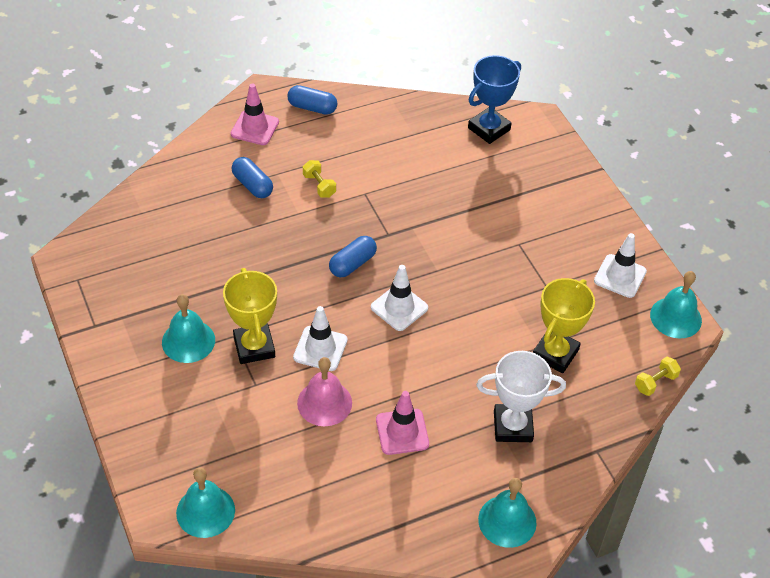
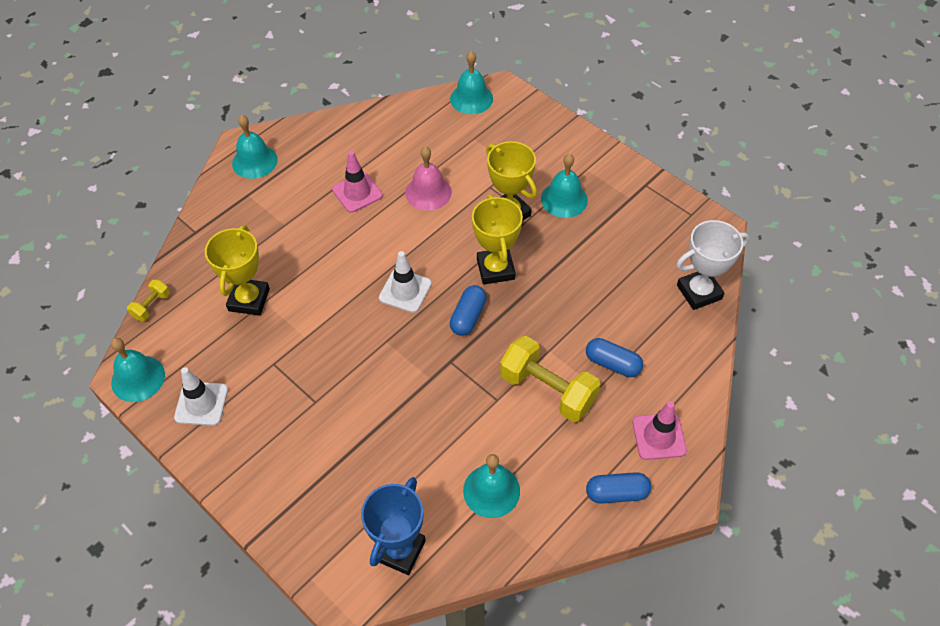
camera: 160 degrees right, 5 degrees up
white traffic cone [293,306,348,371] -> none
yellow dumbbell [303,160,336,198] -> yellow dumbbell [500,336,600,422], size x2.10
white trophy [476,351,566,442] -> white trophy moved to [676,220,749,310]
none -> turquoise bell [463,454,520,518]
none -> yellow trophy [472,195,523,285]

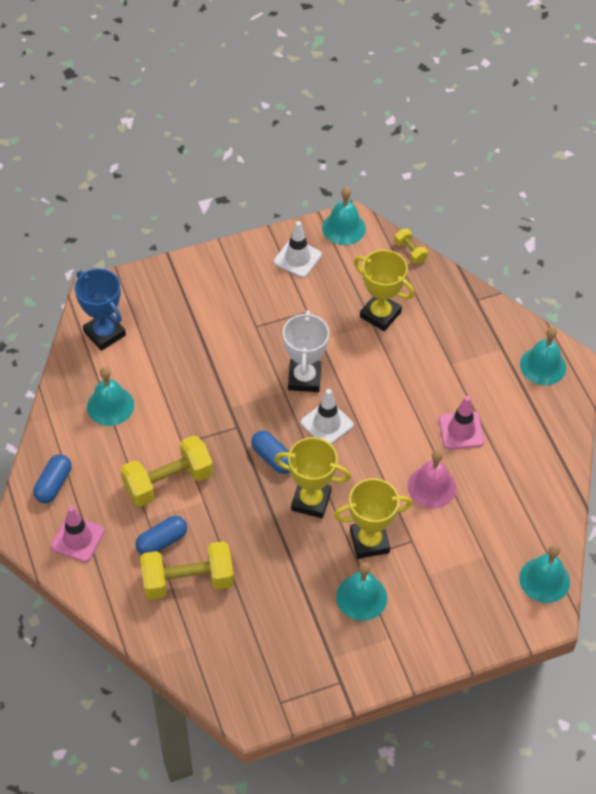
camera: 115 degrees right, 0 degrees up
white trophy [676,220,749,310] -> white trophy moved to [283,310,329,392]
none -> yellow dumbbell [140,541,234,600]

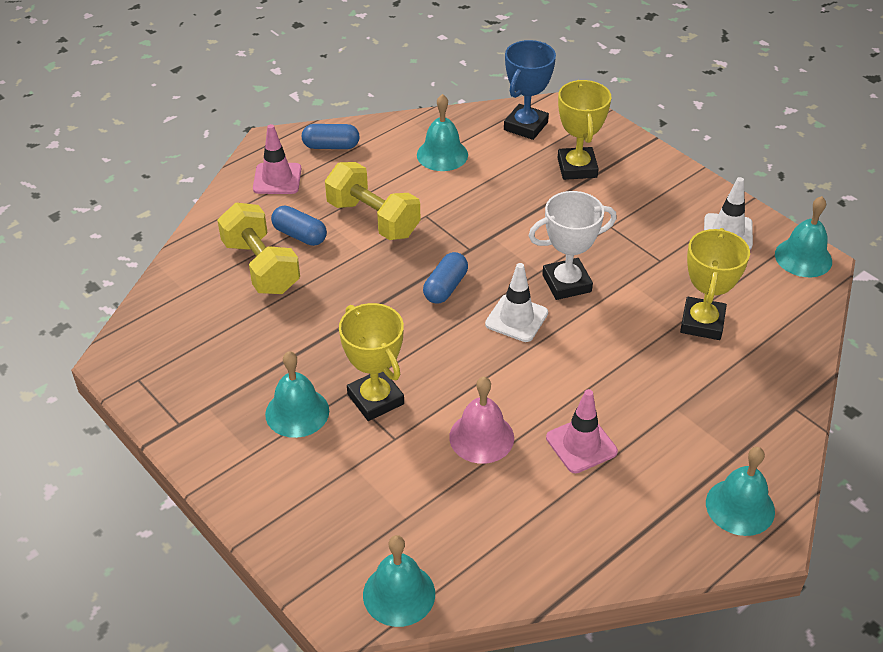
camera: 70 degrees right, 10 degrees down
yellow trophy [274,437,351,518] -> yellow trophy moved to [558,80,612,180]
yellow dumbbell [395,229,428,264] -> none

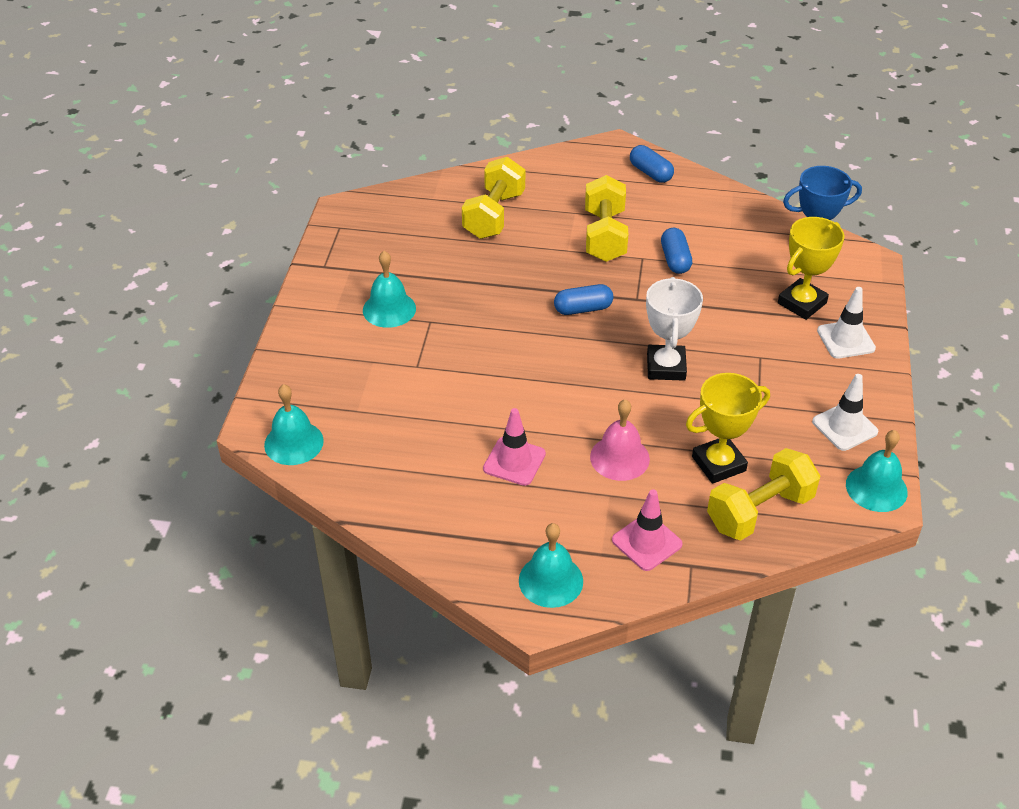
camera: 50 degrees right, 0 degrees up
pink traffic cone [253,124,301,194] -> pink traffic cone moved to [612,489,683,571]
blue capsule [271,205,327,246] -> blue capsule moved to [661,228,692,274]
yellow trophy [339,303,404,421] -> none
turquoise bell [417,94,468,171] -> none
pink bell [449,377,514,464] -> pink bell moved to [590,399,650,481]
white traffic cone [485,263,548,342] -> white traffic cone moved to [817,287,876,359]
white trophy [529,191,617,300] -> white trophy turned 60 degrees clockwise [646,277,703,381]
none -> yellow dumbbell [707,448,820,540]

